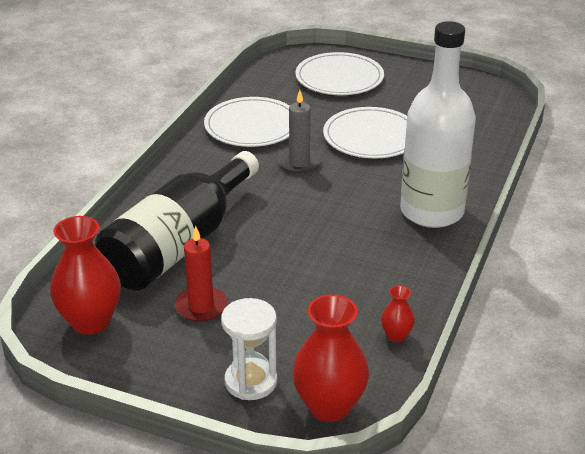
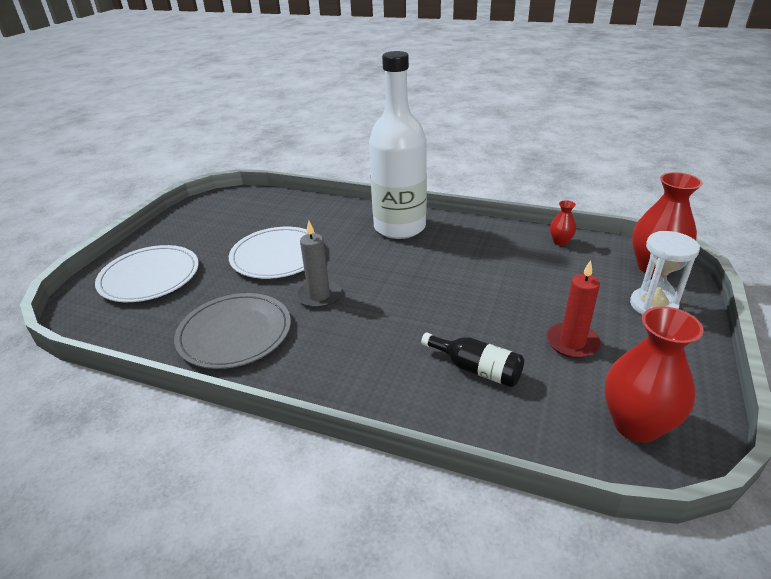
camera: 90 degrees left, 0 degrees up
black bottle [95,151,259,291] -> black bottle [421,332,524,387], size x0.44
white plate [204,97,290,147] -> grey plate [174,293,291,369]

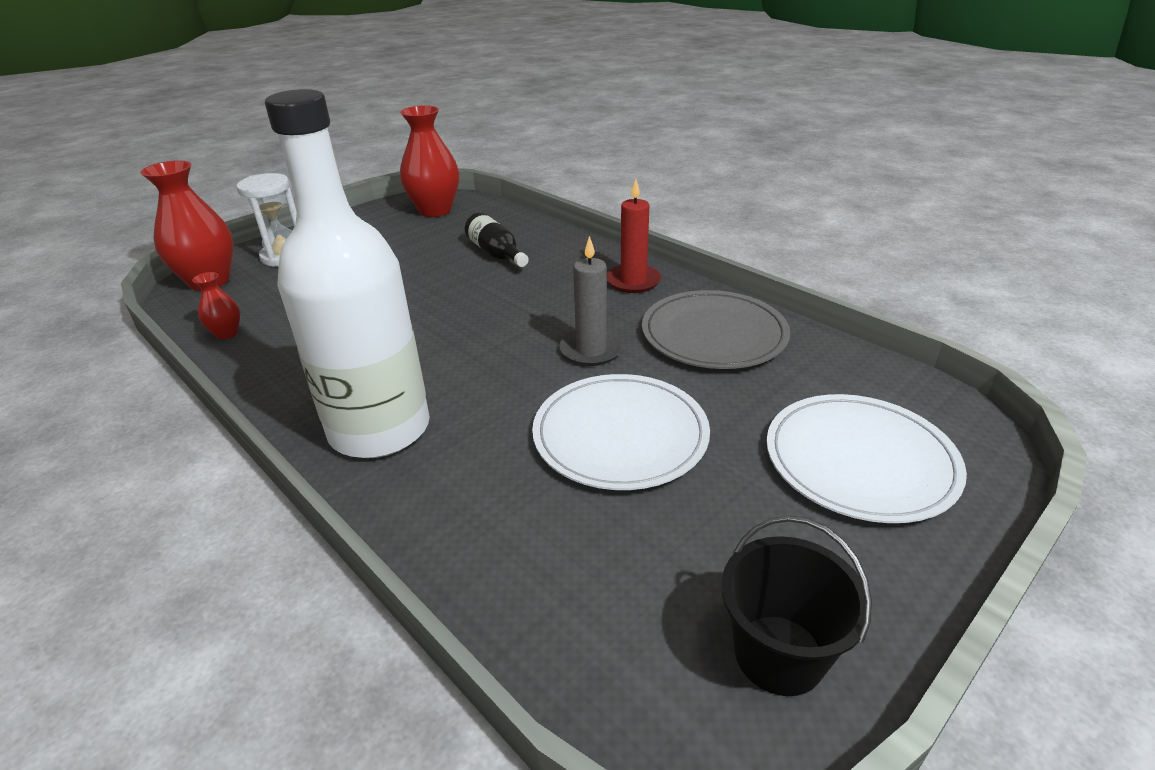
camera: 155 degrees left, 0 degrees up
red candle [547,260,601,358] -> red candle moved to [607,179,661,293]
none -> black bucket [721,515,872,696]

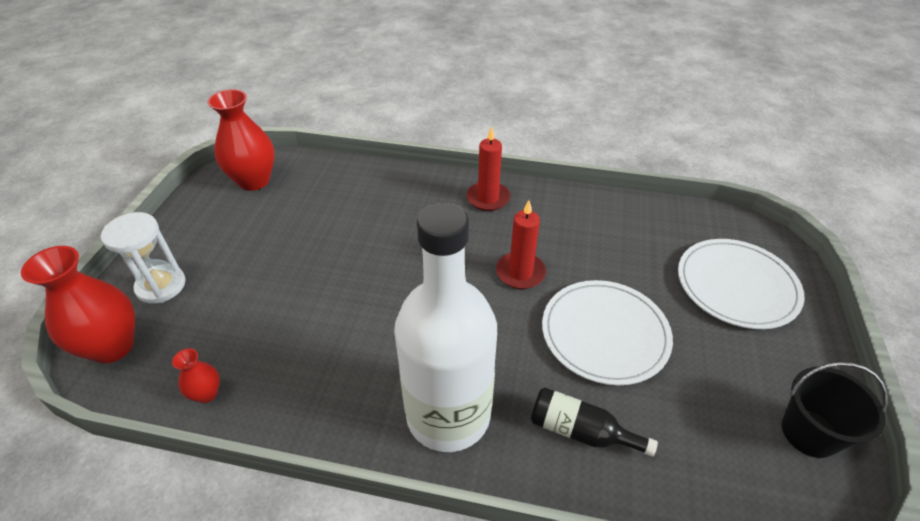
camera: 35 degrees left, 10 degrees up
black bottle [465,213,529,267] -> black bottle moved to [531,387,658,457]
grey candle [559,236,623,366] -> red candle [496,200,546,289]
grey plate [642,290,790,369] -> none

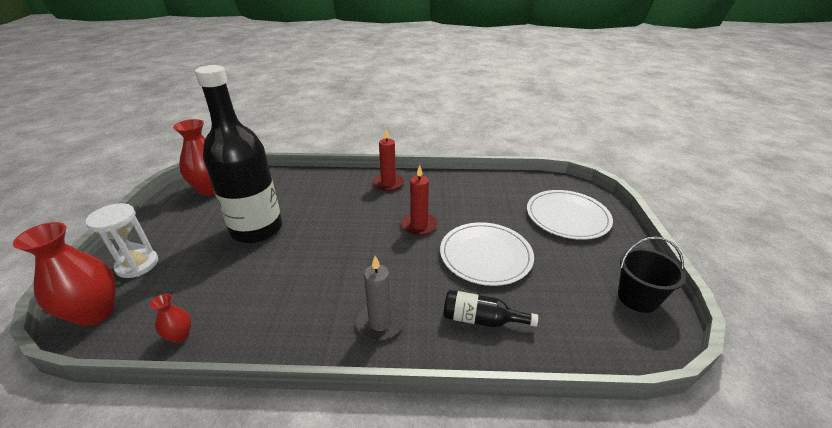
camera: 10 degrees left, 10 degrees down
white bottle [394,202,497,452] -> grey candle [356,256,404,340]
none -> black bottle [195,65,282,243]

